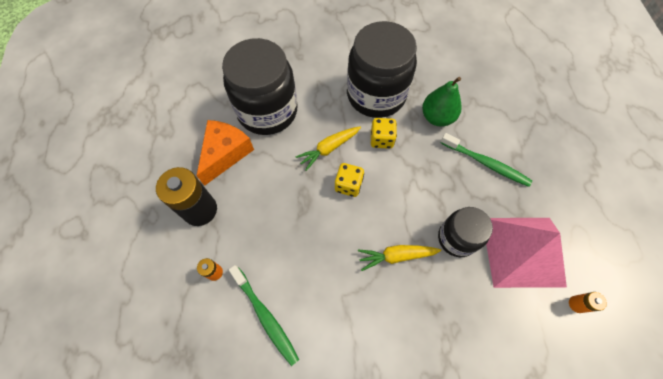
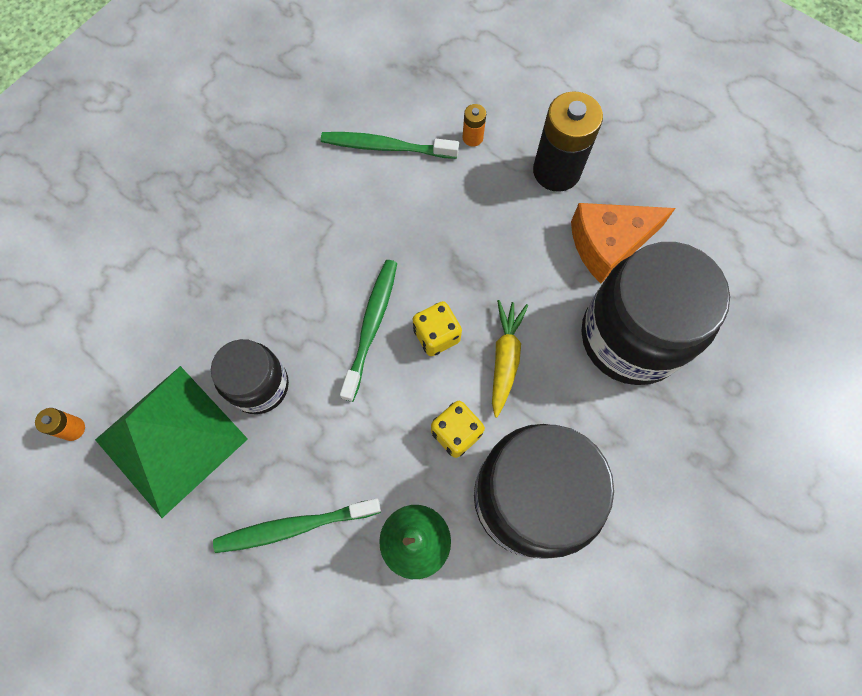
camera: 135 degrees right, 5 degrees up
orange cheese [196,120,254,186] -> orange cheese turned 90 degrees clockwise [571,203,676,284]
yellow carrot [358,245,441,271] -> none
pink pyramid [486,218,567,288] -> green pyramid [95,366,248,518]
none -> green toothbrush [340,260,397,402]

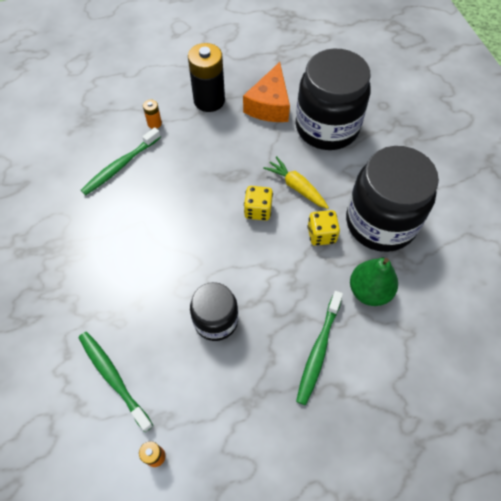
camera: 55 degrees left, 10 degrees down
green pyramid [95,366,248,518] -> none
green toothbrush [340,260,397,402] -> green toothbrush moved to [79,332,153,432]

